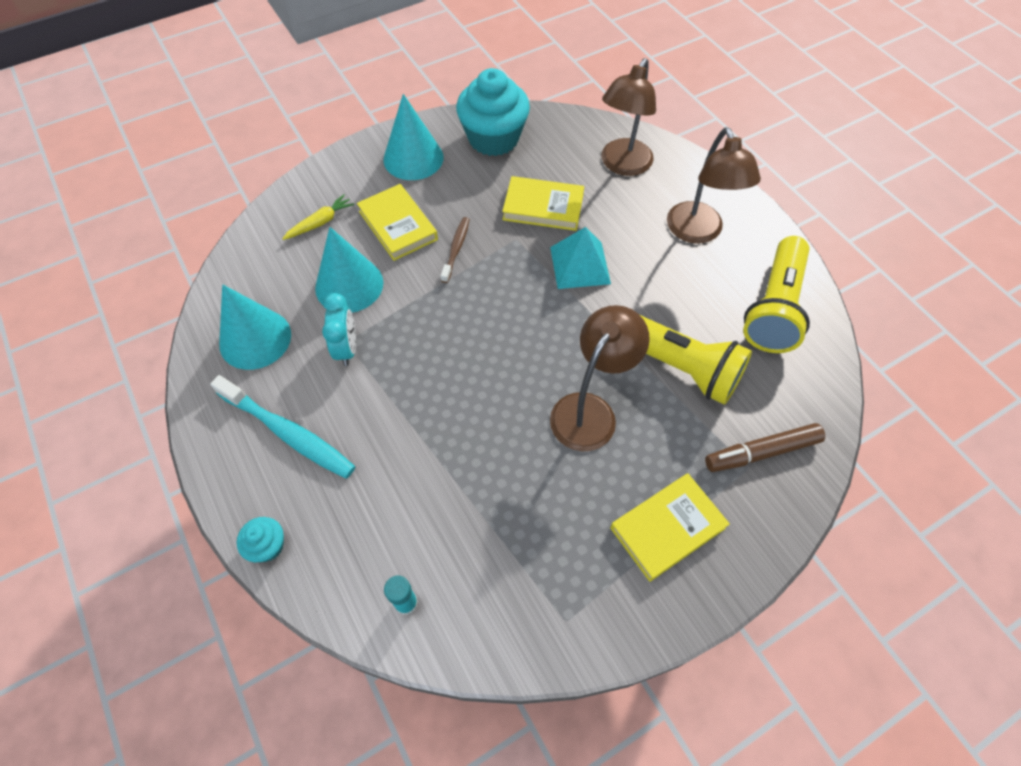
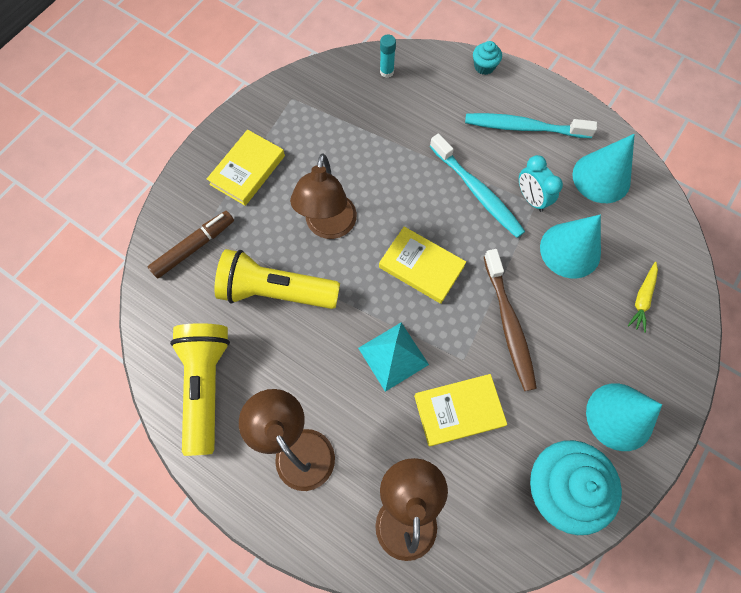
camera: 155 degrees right, 10 degrees up
yellow book [357,184,438,261] -> yellow book moved to [379,227,466,304]
brown toothbrush [441,217,470,283] -> brown toothbrush [484,249,537,391], size x1.78
none -> turquoise toothbrush [430,133,525,238]

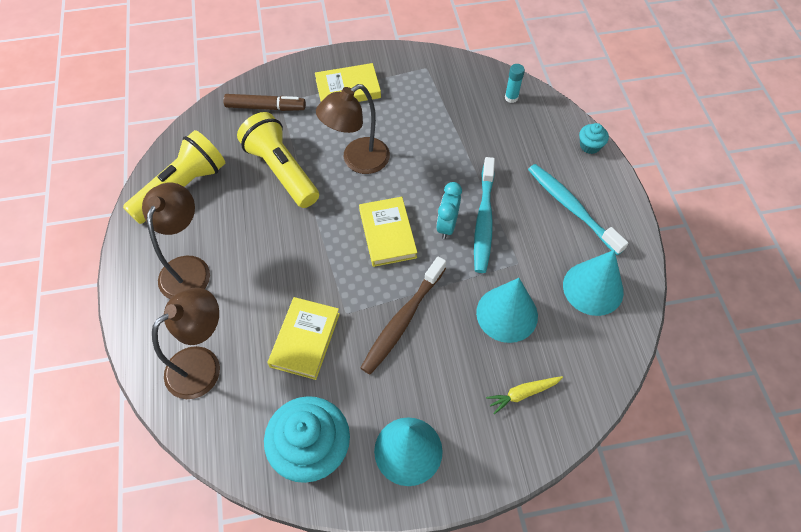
camera: 45 degrees right, 10 degrees down
turquoise pyramid [358,323,429,392] -> none
yellow book [414,374,507,447] -> yellow book turned 75 degrees clockwise [268,297,340,380]
turquoise clock [519,155,563,212] -> turquoise clock moved to [436,182,462,239]

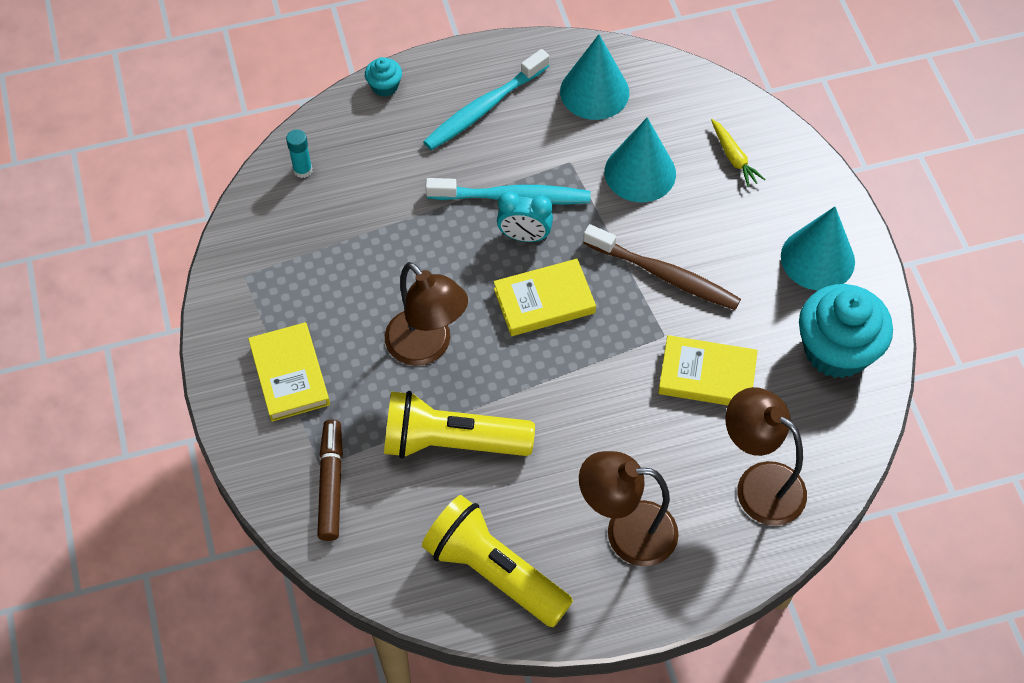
camera: 95 degrees left, 0 degrees up
yellow flashlight [237,112,319,208] -> yellow flashlight turned 45 degrees clockwise [384,391,535,459]

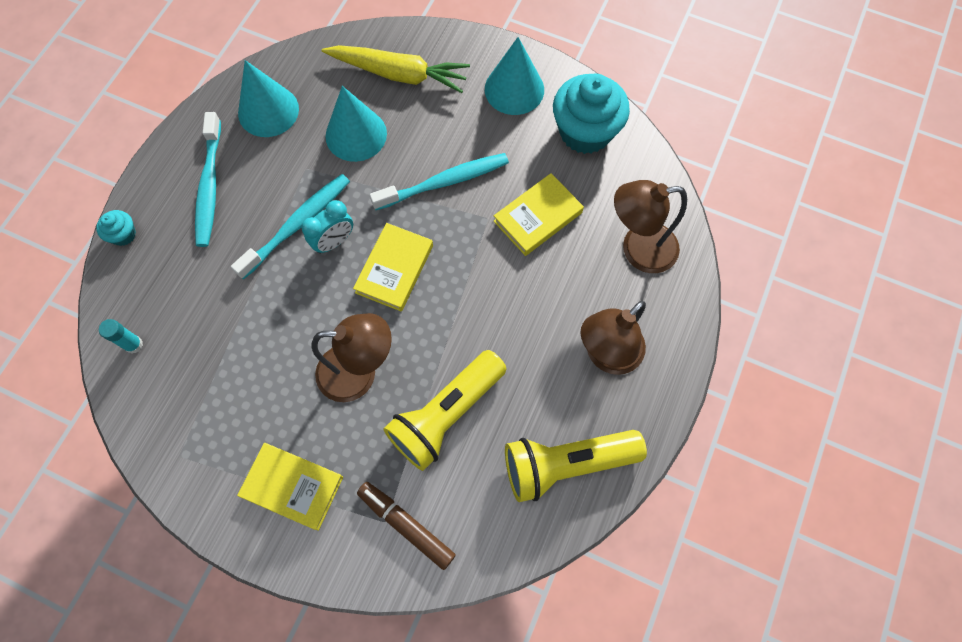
camera: 50 degrees left, 10 degrees up
brown toothbrush [583,224,741,310] -> turquoise toothbrush [370,153,509,210]
yellow carrot [711,119,765,187] -> yellow carrot [322,45,470,93], size x2.01

